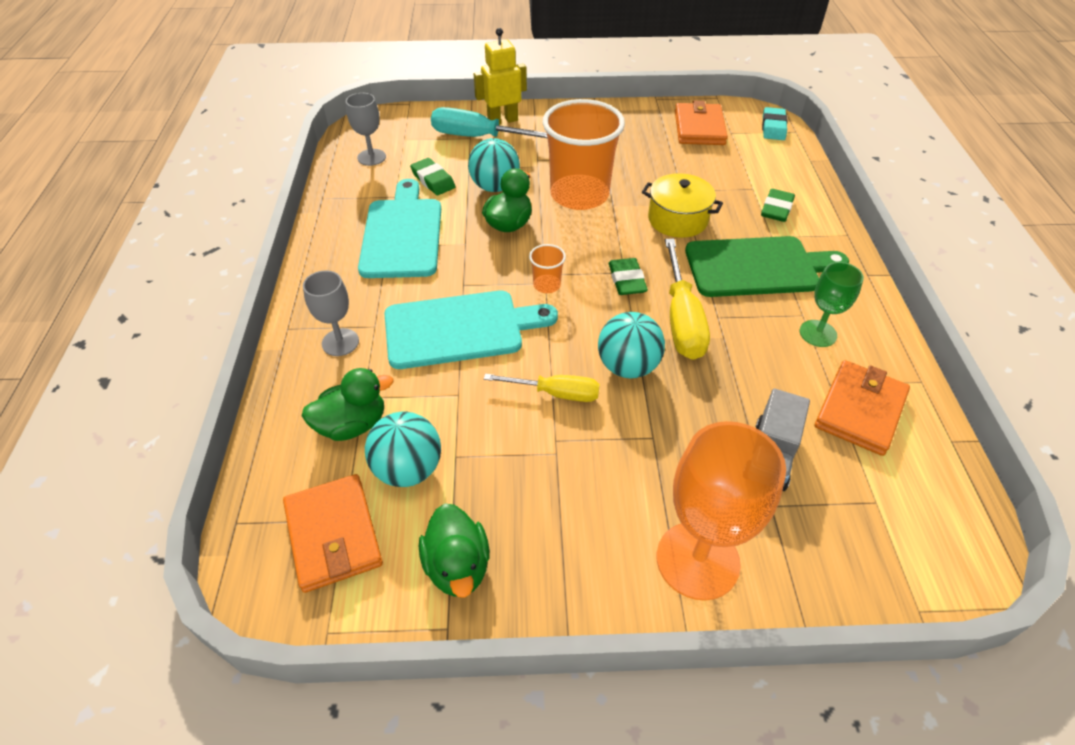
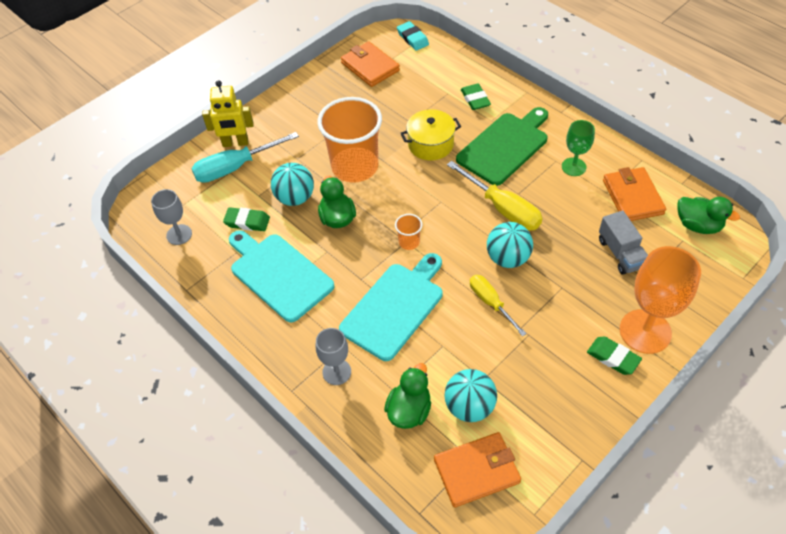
camera: 40 degrees left, 5 degrees up
orange wallet [283,474,383,593] -> orange wallet turned 45 degrees counterclockwise [434,432,521,508]
green duck [419,503,490,598] -> green duck moved to [677,197,740,234]
yellow robot [474,28,527,125] -> yellow robot turned 120 degrees counterclockwise [202,80,253,147]
yellow screwdriver [484,374,600,402] -> yellow screwdriver turned 90 degrees counterclockwise [470,275,527,337]
green eraser [609,258,648,295] -> green eraser moved to [587,337,642,375]

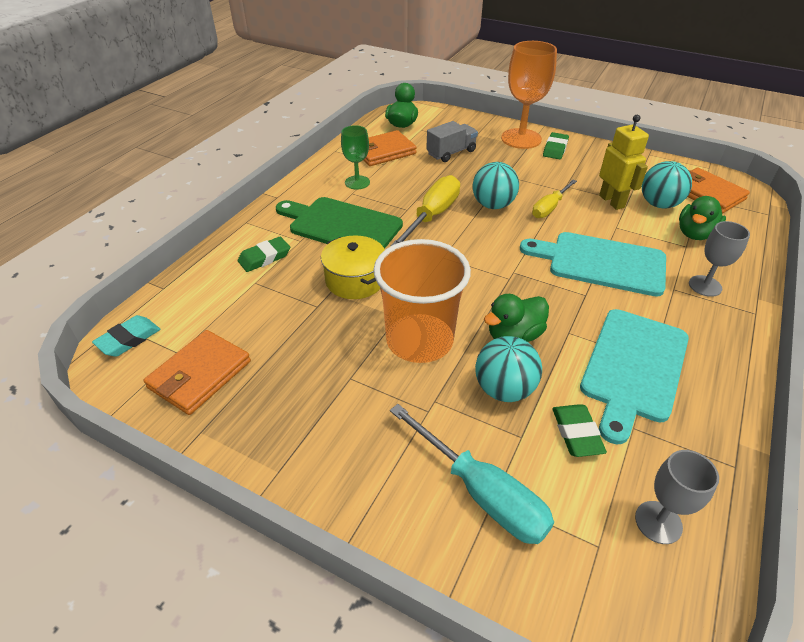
camera: 110 degrees left, 10 degrees down
yellow robot [202,80,253,147] -> yellow robot moved to [599,115,649,210]
green duck [384,363,431,429] -> green duck turned 60 degrees counterclockwise [679,196,726,240]
orange cup [395,214,422,250] -> none

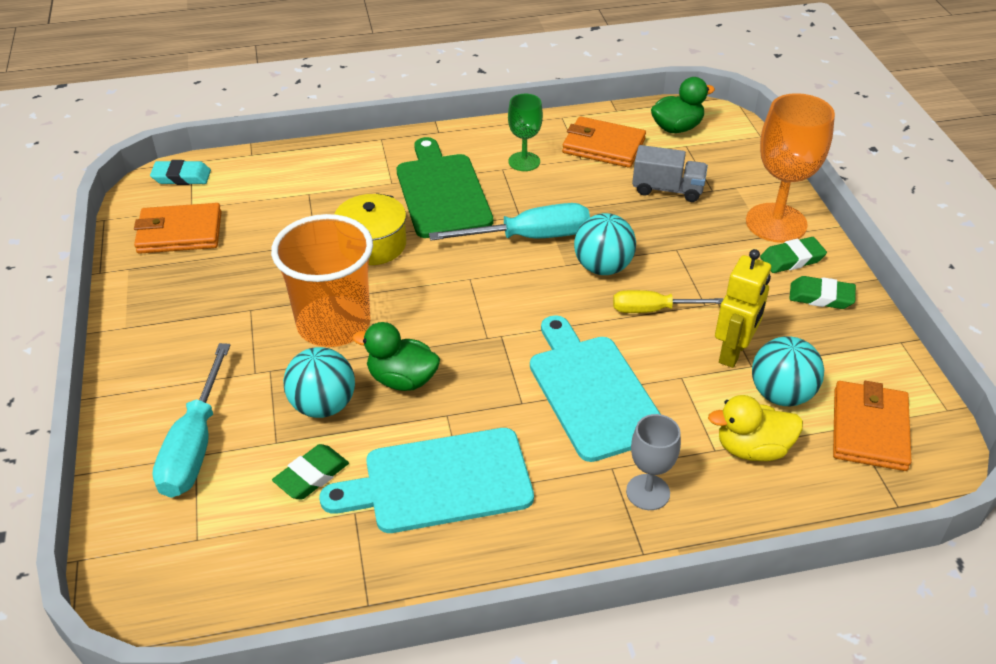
camera: 50 degrees right, 0 degrees up
green eraser [238,237,290,272] -> green eraser moved to [789,276,856,309]
yellow screwdriver [391,175,460,246] -> turquoise screwdriver [429,203,590,241]
grey goblet [635,450,719,544] -> none
green duck [679,196,726,240] -> yellow duck [708,395,803,461]

